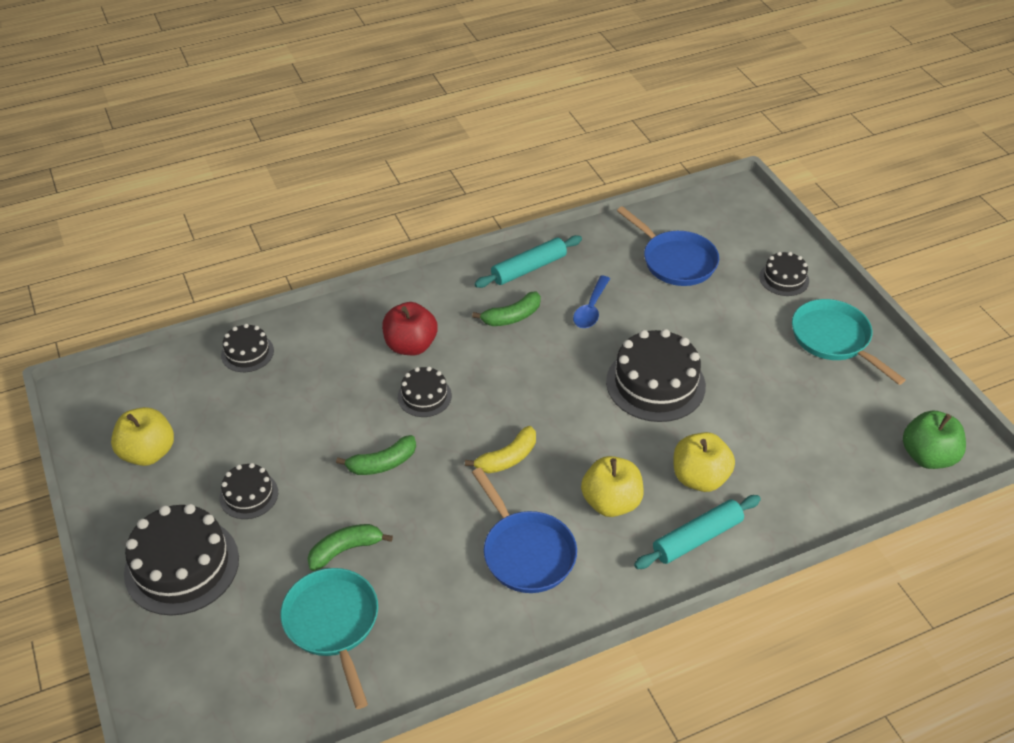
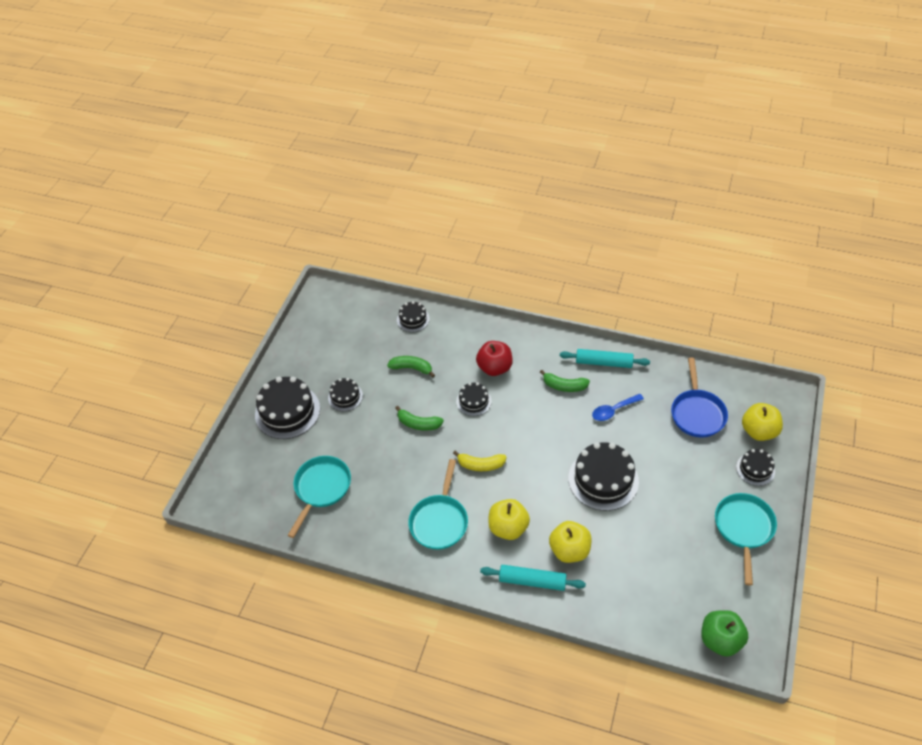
camera: 45 degrees right, 5 degrees up
yellow apple [111,407,174,466] -> yellow apple moved to [742,403,783,441]
green banana [308,524,393,571] -> green banana moved to [387,356,435,378]
blue pan [472,468,577,593] -> turquoise pan [408,459,468,550]

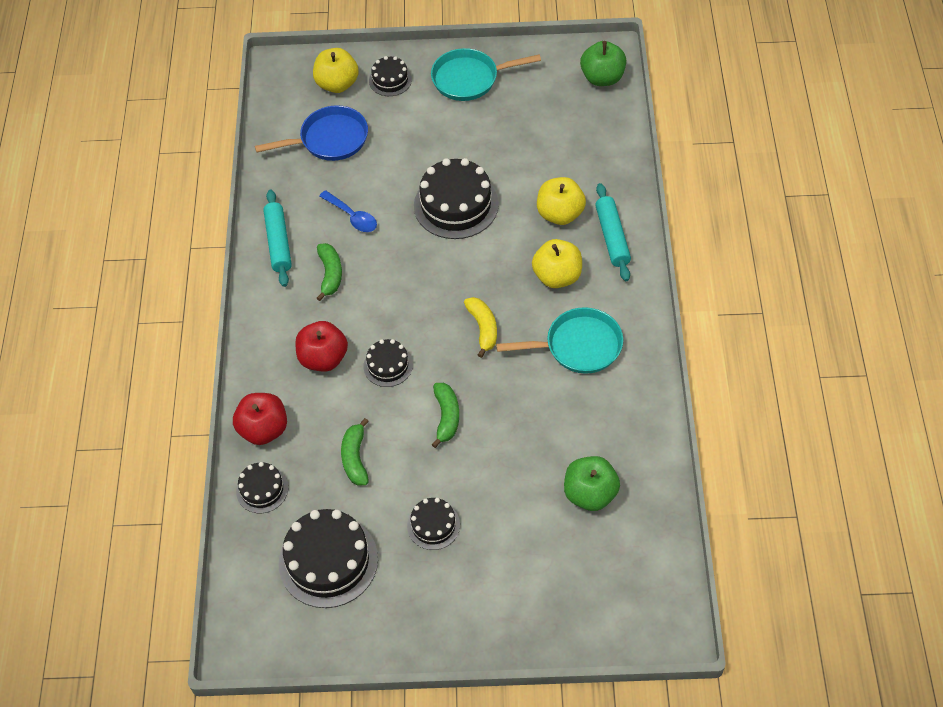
camera: 110 degrees left, 5 degrees up
black cake [255,377,320,439] -> black cake moved to [279,509,378,608]
turquoise pan [288,456,351,538] -> green apple [564,456,620,511]
none -> red apple [233,393,287,445]

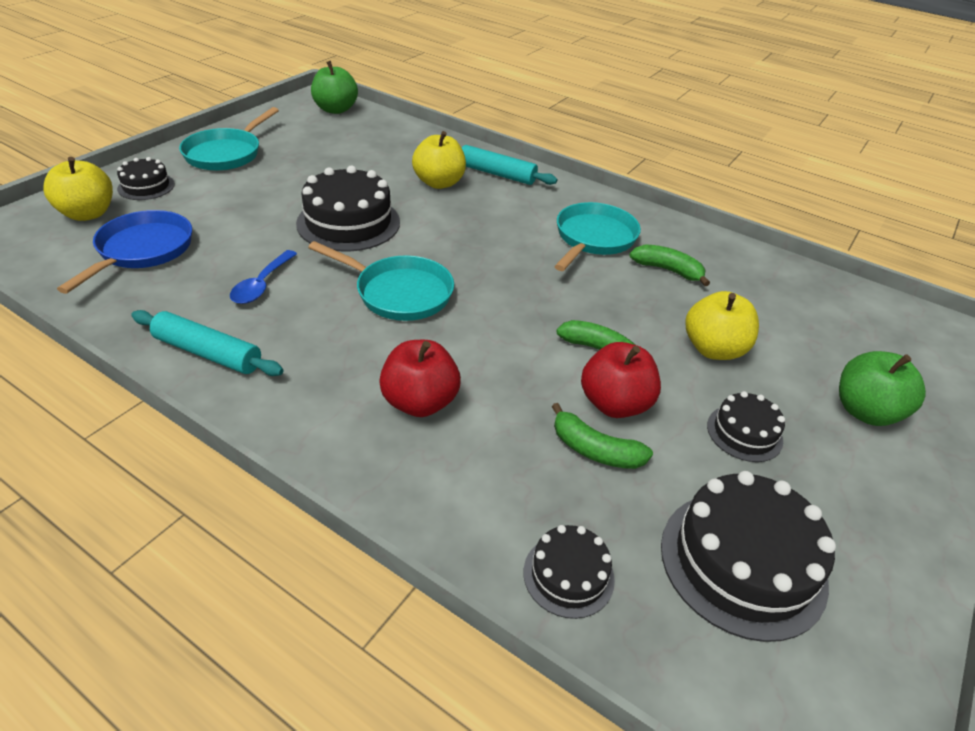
camera: 60 degrees left, 15 degrees down
red apple [233,393,287,445] -> red apple moved to [581,342,661,418]
green banana [317,243,342,301] -> green banana moved to [629,244,710,286]
blue spoon [319,190,377,232] -> blue spoon turned 120 degrees clockwise [230,250,297,304]
black cake [363,339,413,387] -> none
yellow banana [464,297,497,358] -> none
yellow apple [532,239,582,288] -> yellow apple moved to [685,291,759,360]
green apple [564,456,620,511] -> green apple moved to [839,351,926,426]
none -> turquoise pan [308,241,454,321]

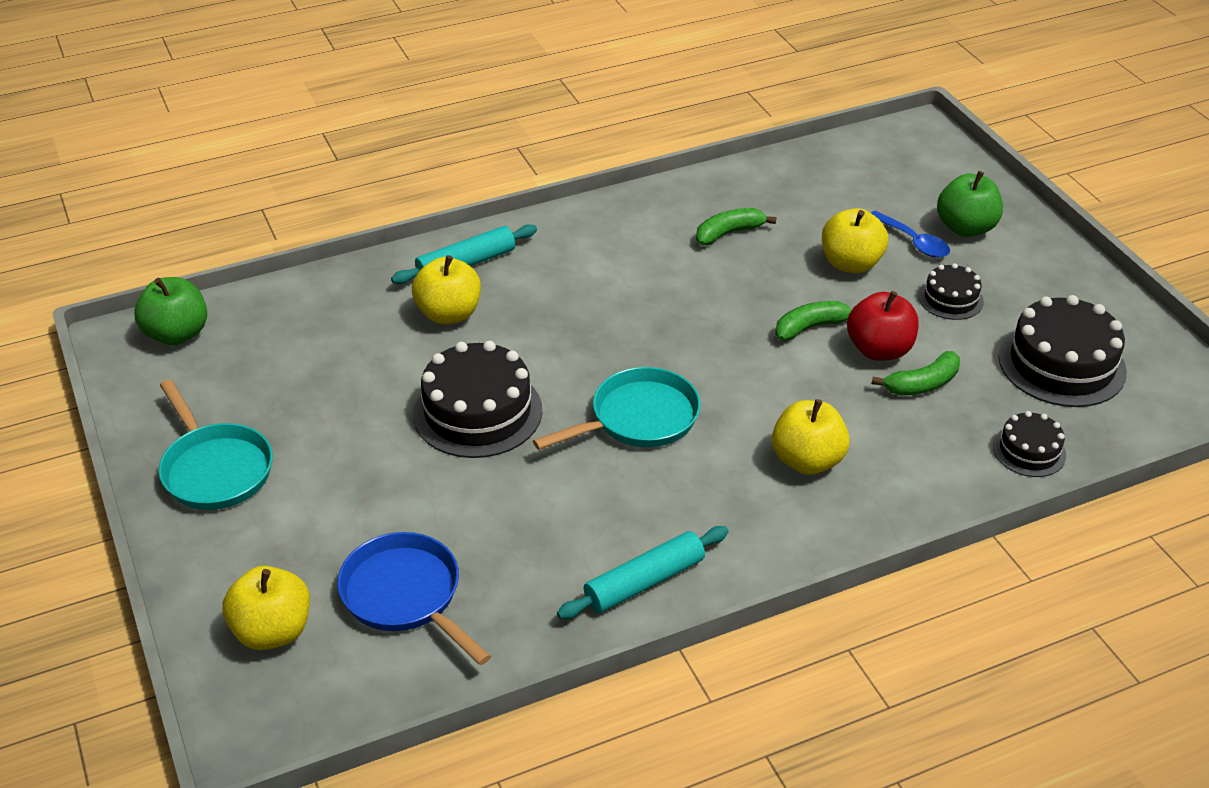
camera: 55 degrees left, 0 degrees up
black cake [117,157,175,200] -> none
blue spoon [230,250,297,304] -> blue spoon moved to [871,211,950,258]
red apple [379,340,461,417] -> yellow apple [772,399,850,475]
turquoise pan [554,202,641,271] -> none

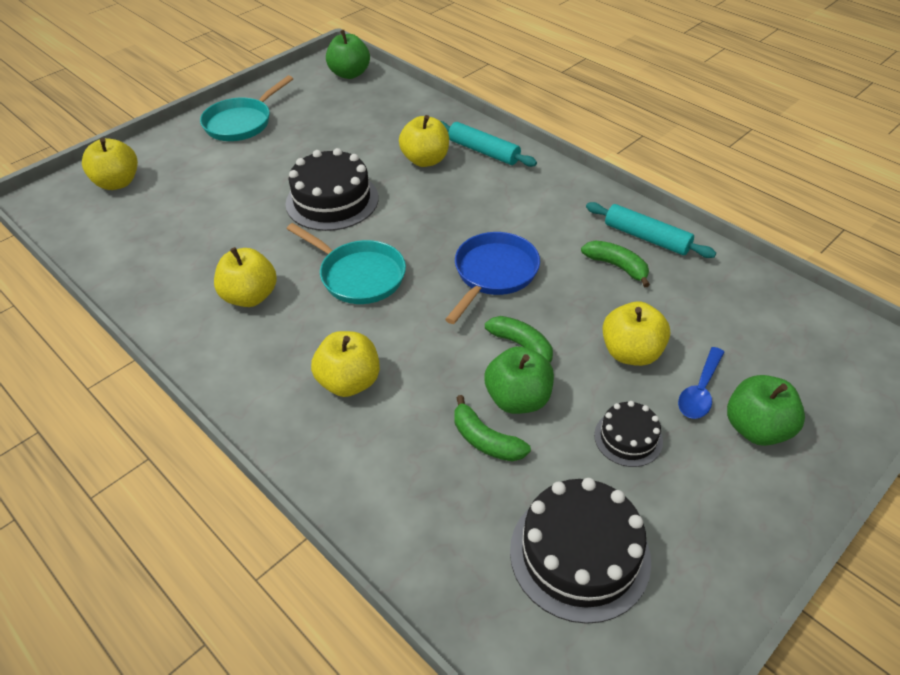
camera: 70 degrees right, 5 degrees up
blue pan [337,532,491,665] -> blue pan moved to [445,232,540,324]
turquoise rolling pin [557,526,729,619] -> turquoise rolling pin moved to [586,202,716,258]
red apple [847,291,919,361] -> green apple [484,346,554,414]
black cake [993,411,1066,477] -> none
none -> yellow apple [214,247,277,307]

